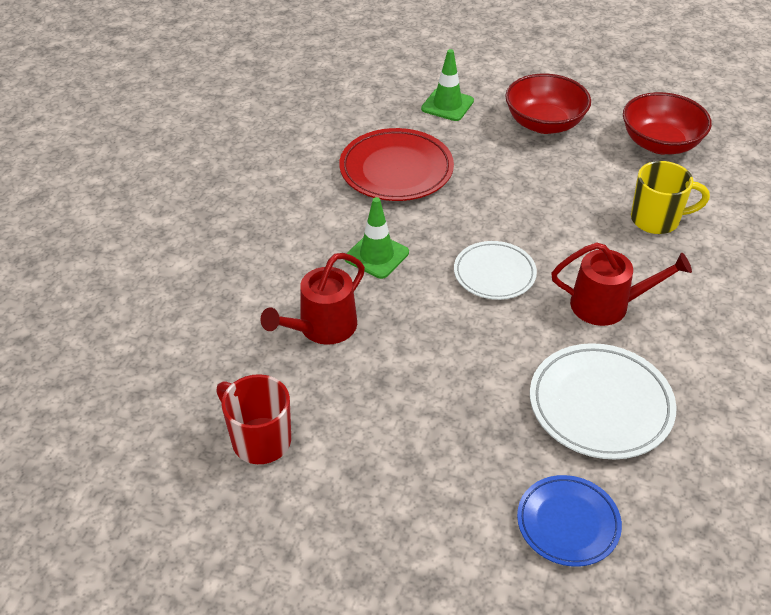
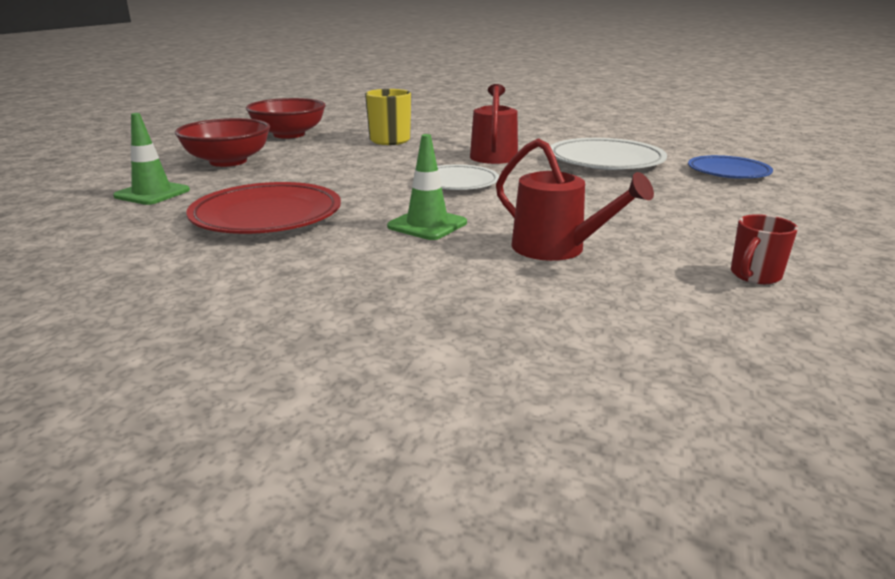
camera: 90 degrees left, 20 degrees down
red mug [216,374,291,464] -> red mug [731,214,798,284], size x0.66

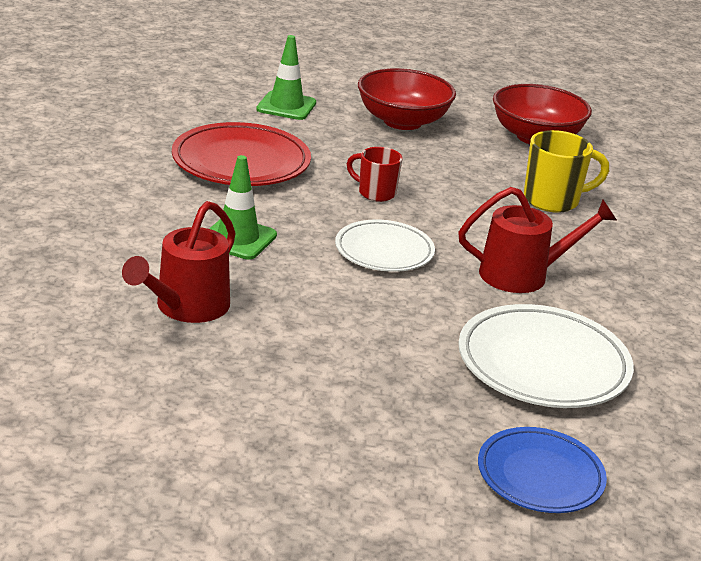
camera: 75 degrees right, 5 degrees up
red mug [731,214,798,284] -> red mug moved to [347,147,403,202]

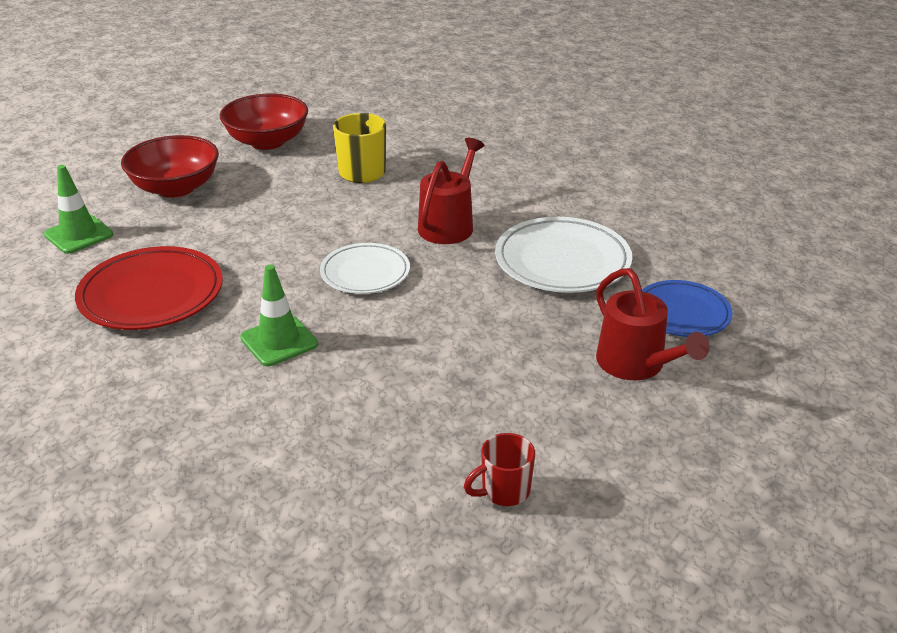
camera: 55 degrees left, 5 degrees up
red watering can [122,201,236,323] -> red watering can moved to [596,268,709,380]
red mug [347,147,403,202] -> red mug moved to [464,433,535,506]

